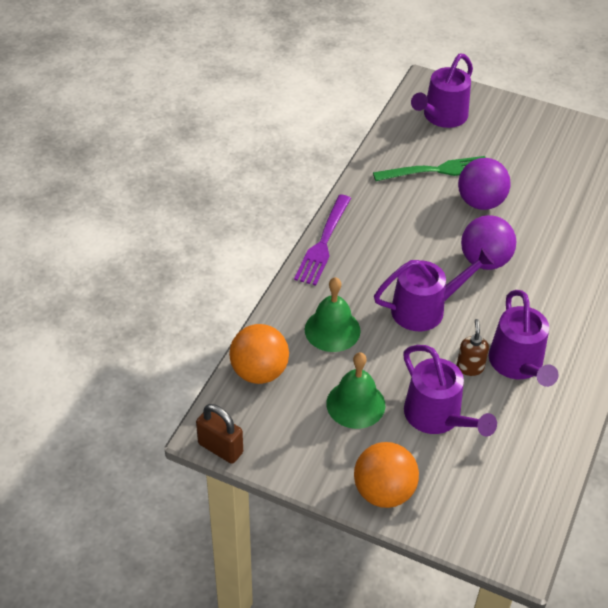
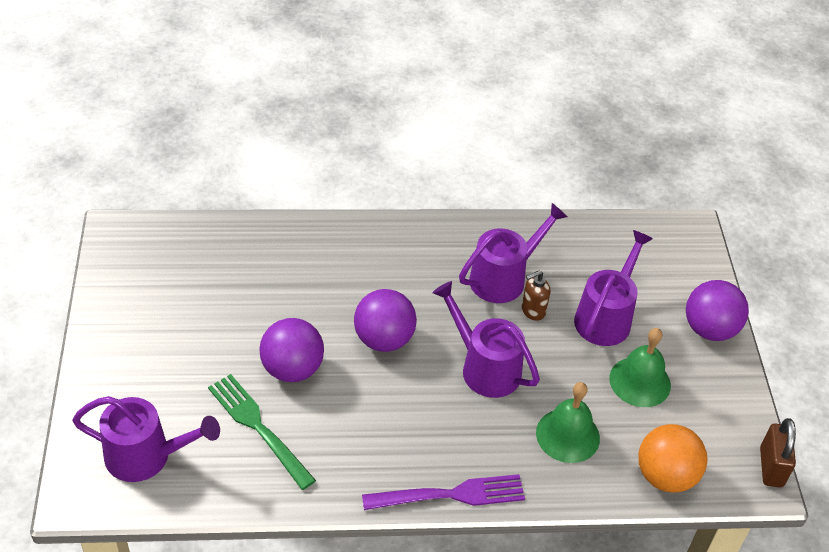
camera: 120 degrees left, 0 degrees up
orange ball [354,442,419,508] -> purple ball [686,280,749,341]

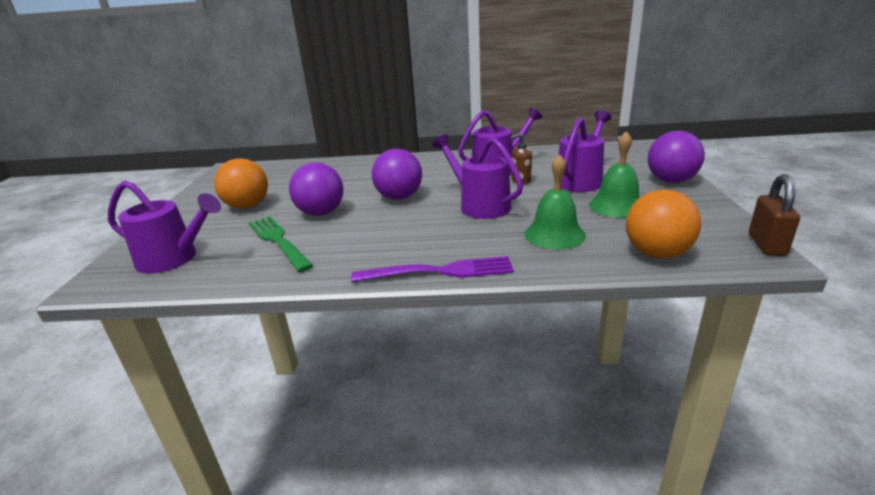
camera: 10 degrees right, 20 degrees down
none -> orange ball [214,158,268,209]

